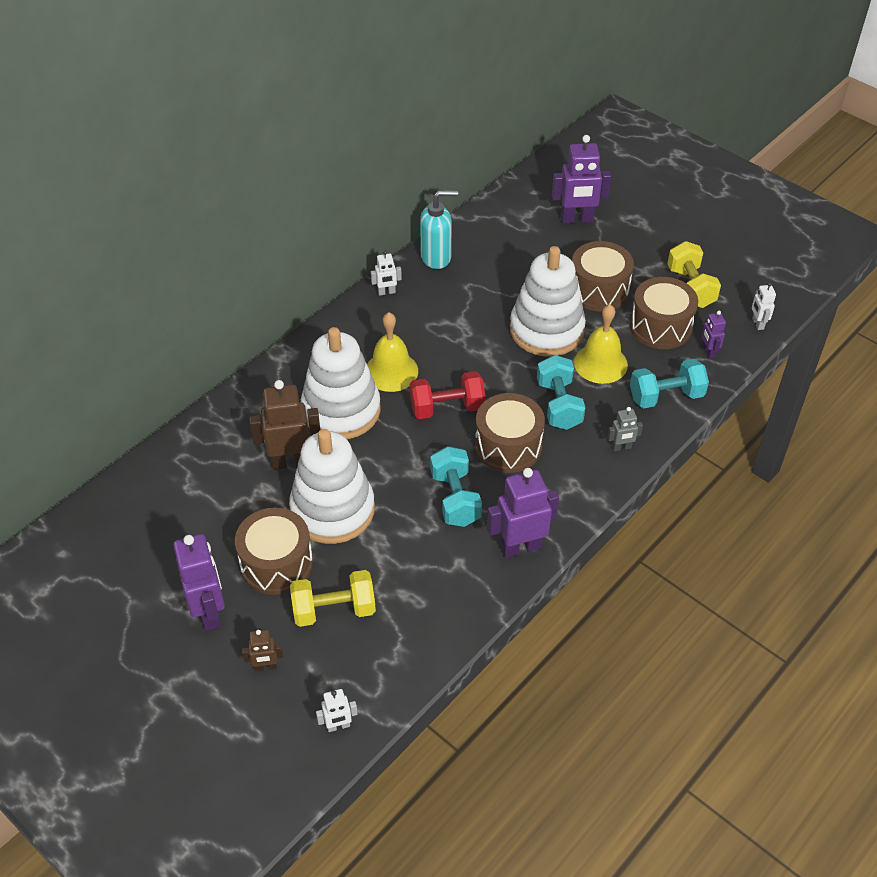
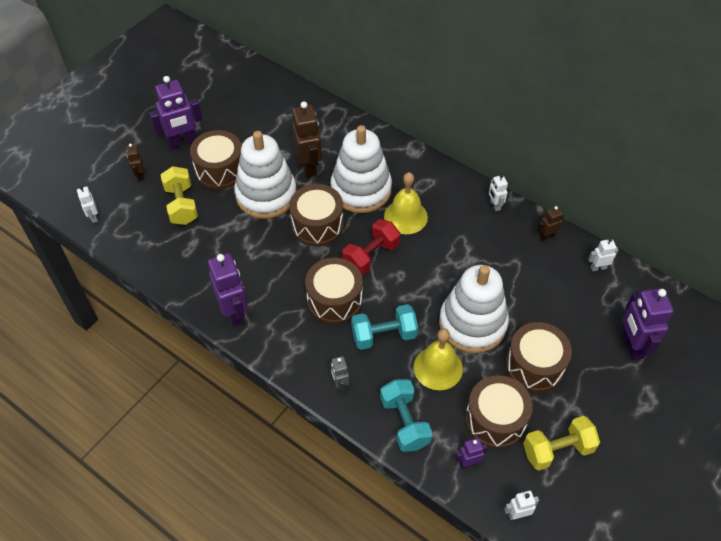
camera: 85 degrees right, 5 degrees up
red dumbbell [410,371,486,419] -> red dumbbell turned 60 degrees clockwise [342,219,400,275]
turquoise soap dispenser [420,190,458,269] -> brown robot [537,206,564,241]
turquoise dumbbell [430,446,482,527] -> none
none -> brown drum [289,184,344,246]
none -> white robot [588,238,618,271]

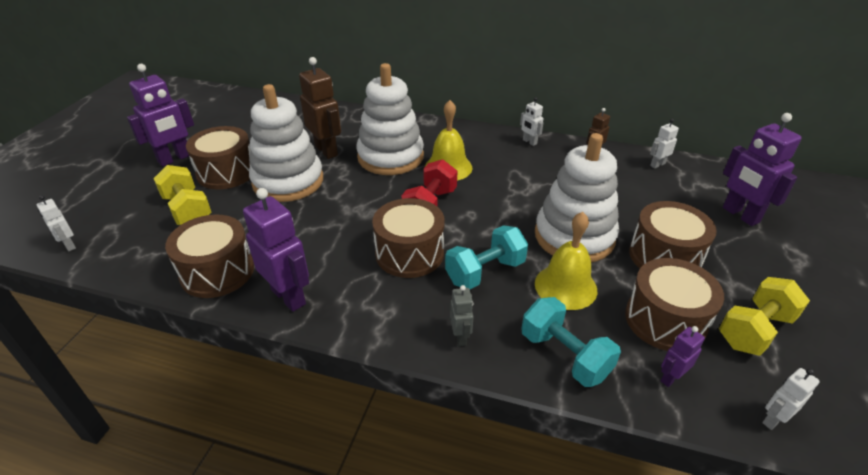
camera: 20 degrees left, 15 degrees down
brown robot [126,144,144,181] -> none
brown drum [289,184,344,246] -> brown drum moved to [165,214,254,298]
grey robot [331,356,349,392] -> grey robot turned 150 degrees counterclockwise [450,285,474,346]

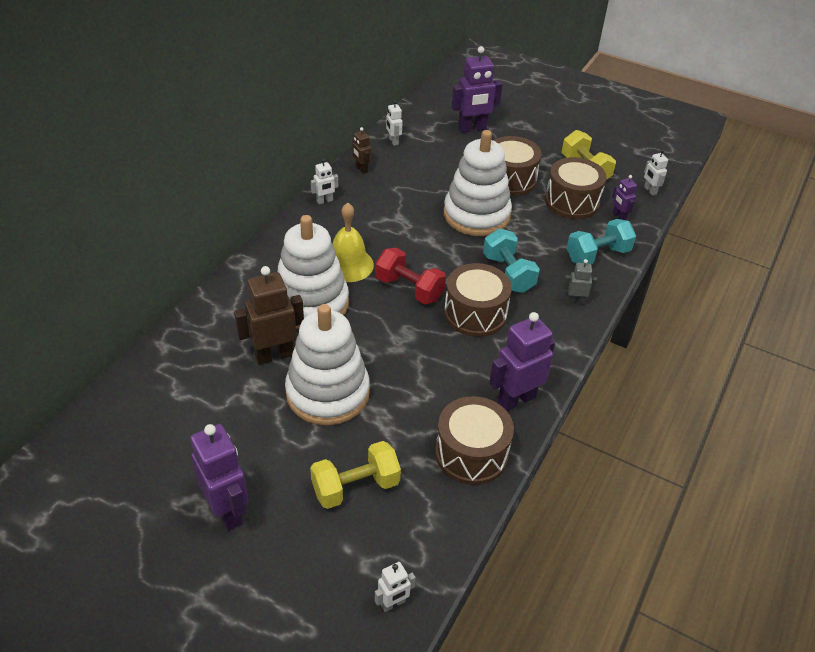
camera: 80 degrees left, 5 degrees up
brown drum [186,126,251,189] -> none
yellow bell [535,212,597,310] -> none

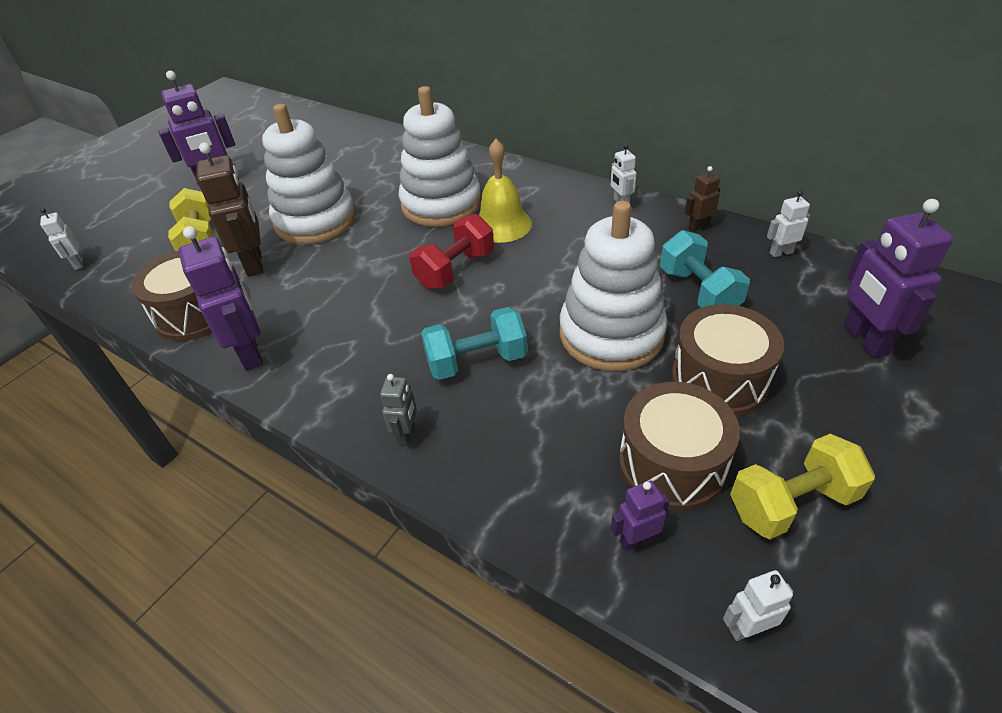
camera: 100 degrees right, 0 degrees up
brown robot [234,266,304,365] -> brown robot moved to [196,142,263,277]
brown drum [444,263,512,337] -> none
turquoise dumbbell [566,219,636,264] -> turquoise dumbbell moved to [660,230,750,308]

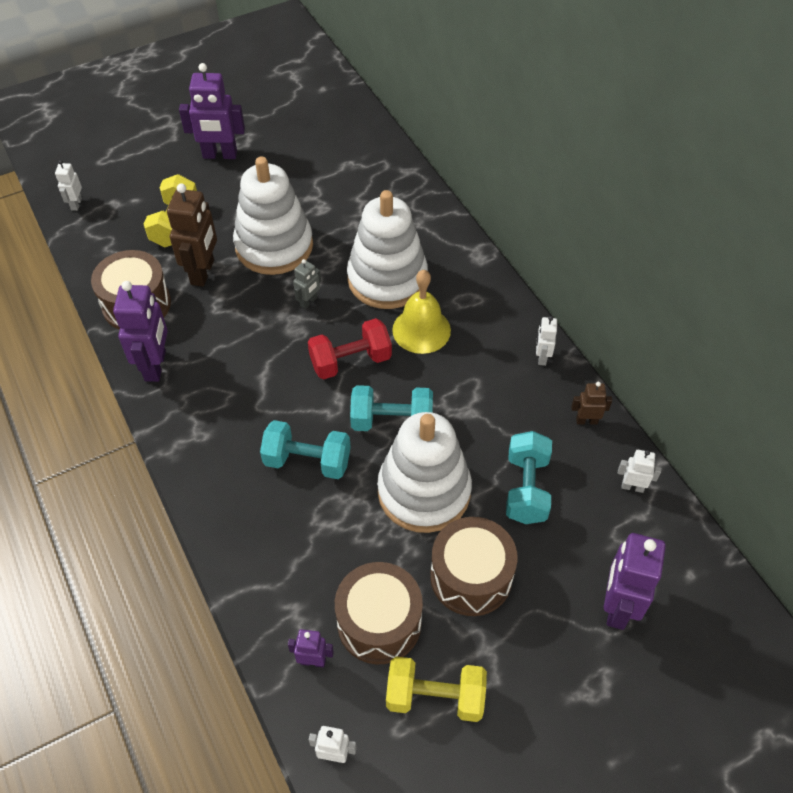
camera: 25 degrees right, 10 degrees up
grey robot [380,374,417,446] -> grey robot moved to [293,259,321,309]
none -> turquoise dumbbell [350,385,433,431]

